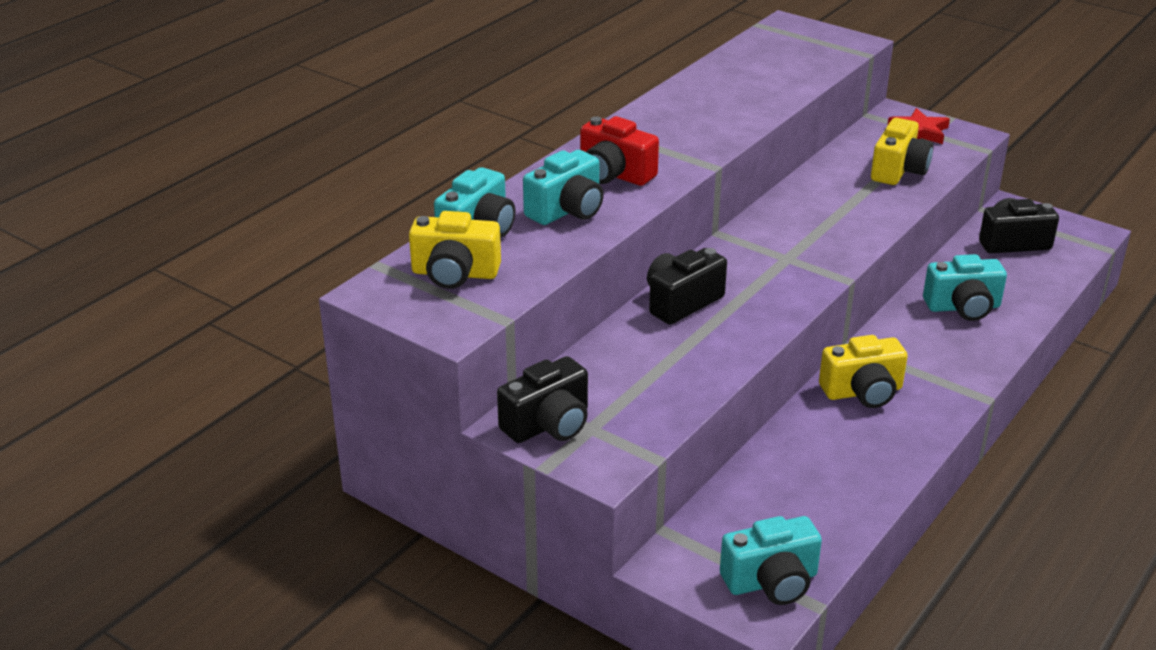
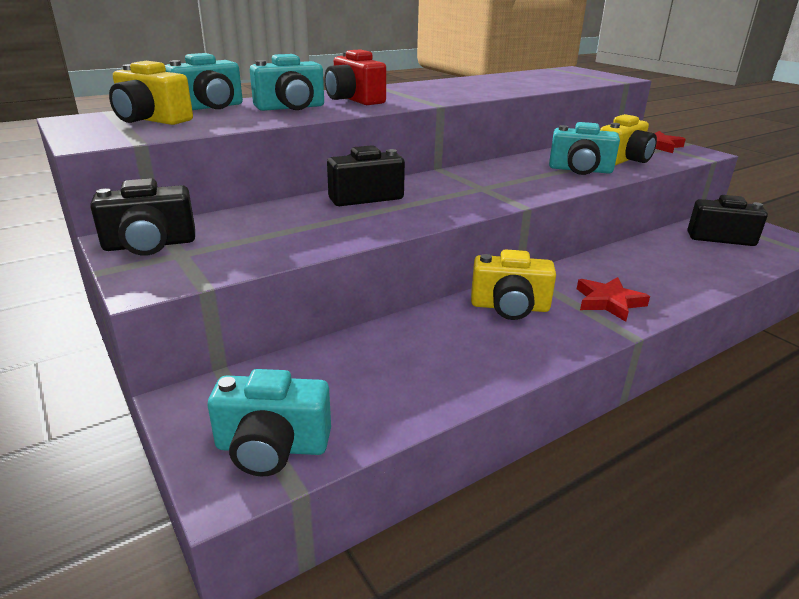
camera: 20 degrees right, 5 degrees down
turquoise camera [923,254,1007,321] -> turquoise camera moved to [549,122,620,175]
none -> red star [577,277,650,322]

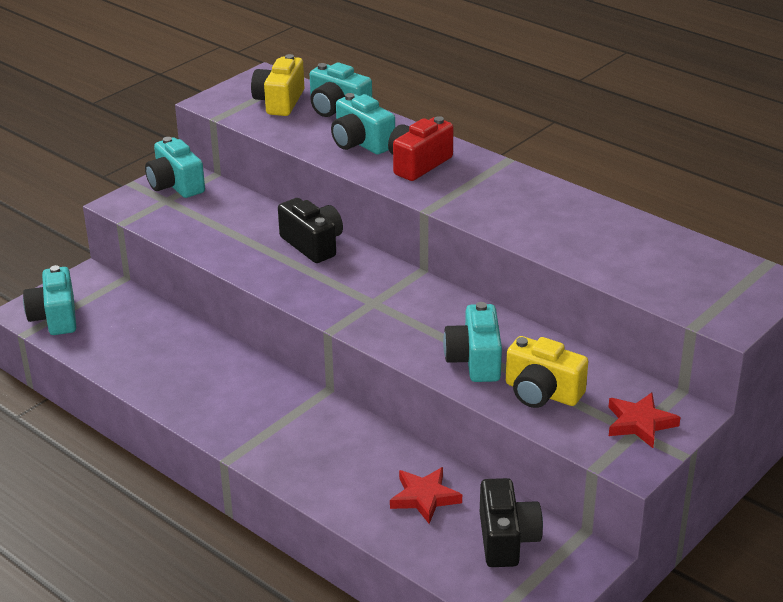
camera: 75 degrees right, 5 degrees up
black camera [90,178,195,256] -> turquoise camera [145,137,205,198]
yellow camera [471,249,556,320] -> none
red star [577,277,650,322] -> red star moved to [390,467,462,524]

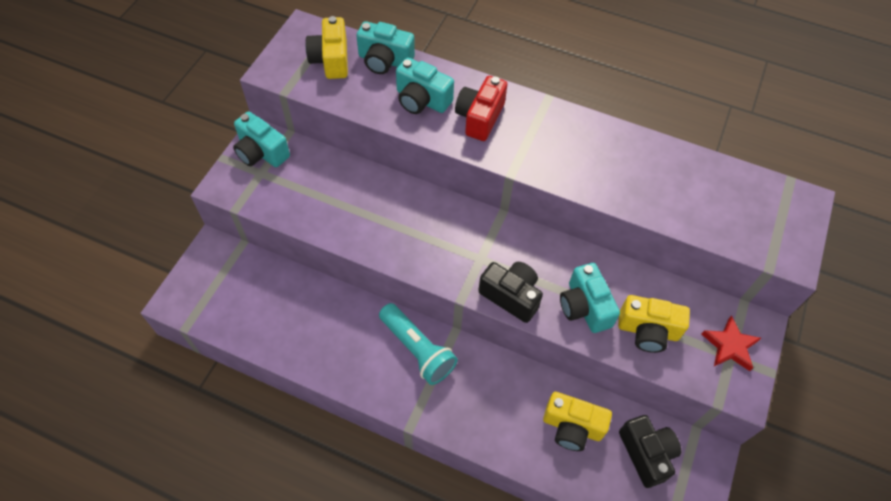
camera: 20 degrees left, 25 degrees up
turquoise camera [23,265,76,335] -> none
black camera [278,198,343,263] -> black camera moved to [478,262,543,323]
red star [390,467,462,524] -> yellow camera [543,392,612,451]
none -> turquoise flashlight [379,303,458,385]

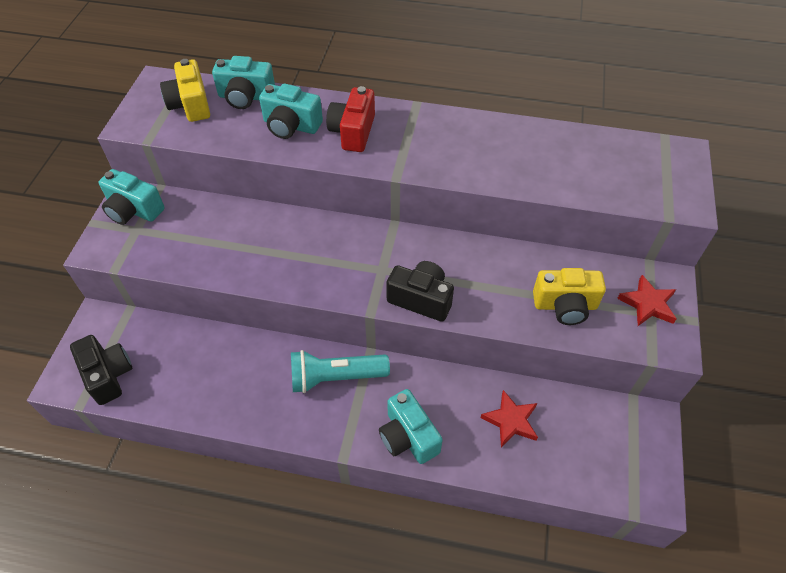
camera: 10 degrees left, 5 degrees down
turquoise flashlight [379,303,458,385] -> turquoise flashlight turned 135 degrees clockwise [291,350,390,393]
yellow camera [543,392,612,451] -> red star [480,390,538,448]
turquoise camera [560,263,620,333] -> turquoise camera moved to [379,389,443,464]
black camera [619,415,681,488] -> black camera moved to [70,335,132,405]

